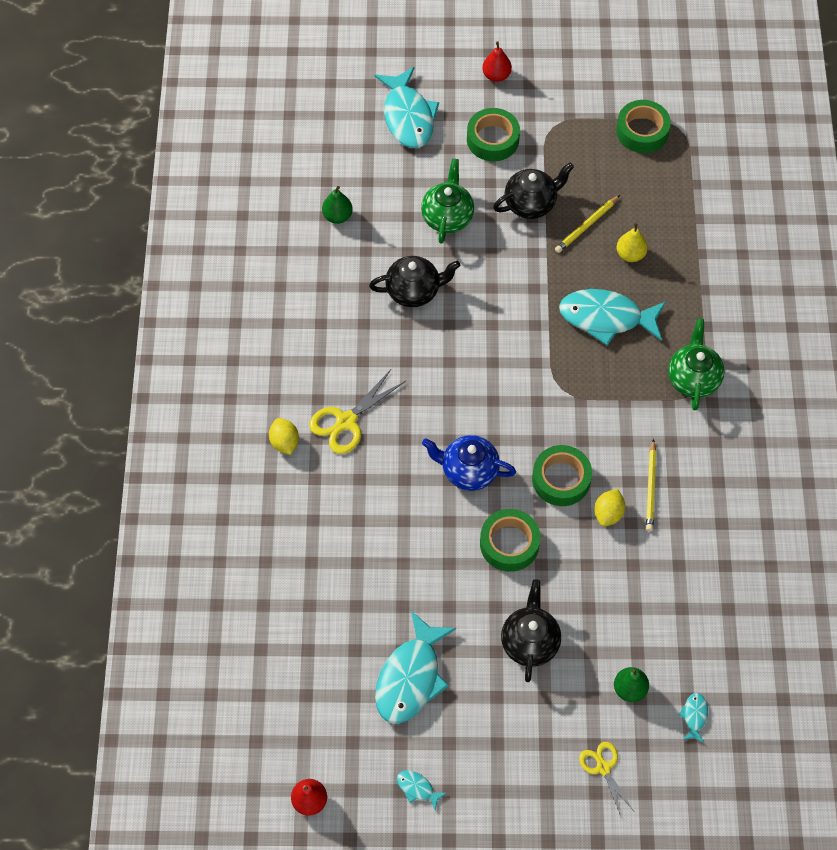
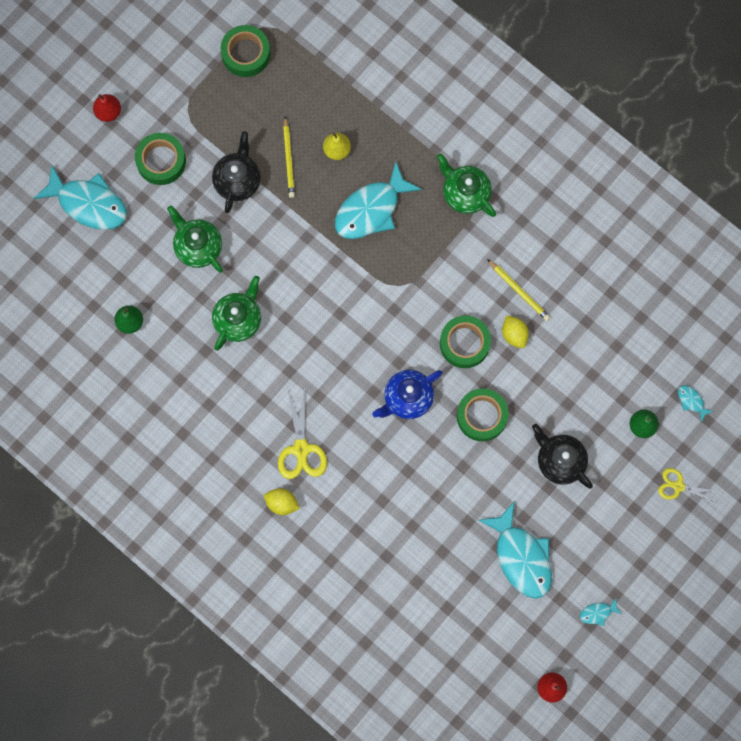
camera: 50 degrees left, 15 degrees up
black teapot [369,256,460,307] -> green teapot [212,276,261,351]

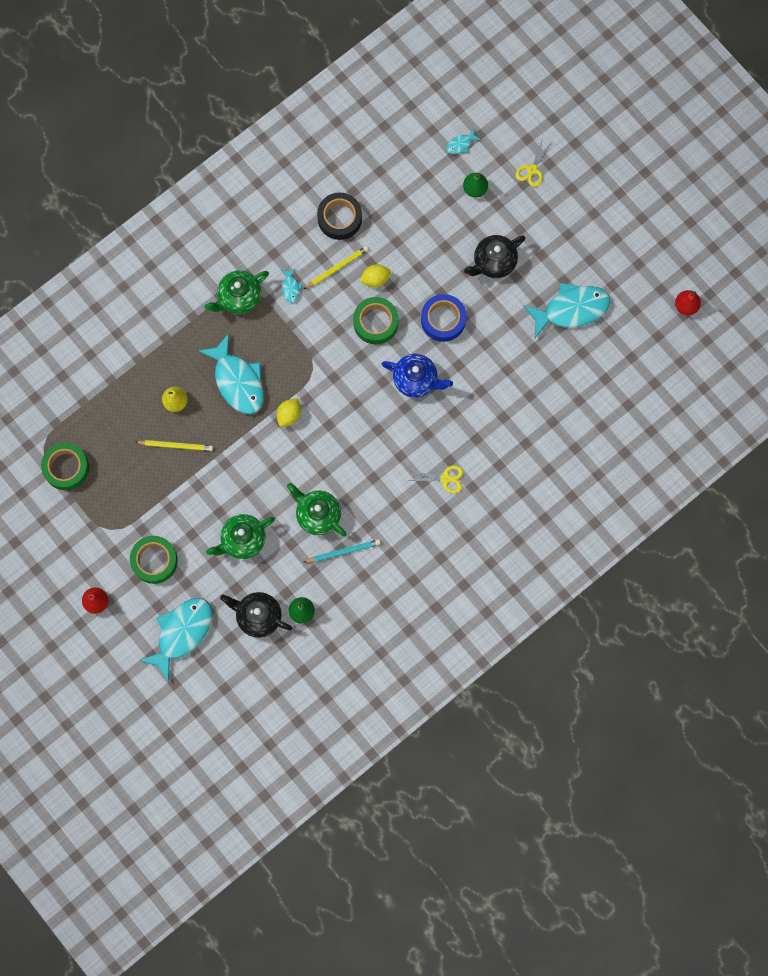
camera: 80 degrees left, 0 degrees up
black teapot [212,132,261,213] -> black teapot moved to [220,592,292,638]
yellow lemon [264,488,300,515] -> yellow lemon moved to [276,398,301,427]
yellow scissors [278,387,327,479] -> yellow scissors [409,465,463,493], size x0.64
blue teapot [372,370,443,419] -> blue teapot turned 45 degrees counterclockwise [382,354,453,398]
green tape [457,388,509,441] -> blue tape [421,294,466,342]
turquoise fish [580,597,622,626] -> turquoise fish moved to [281,268,303,303]
none -> turquoise pencil [304,539,381,563]
none -> black tape [317,192,362,240]

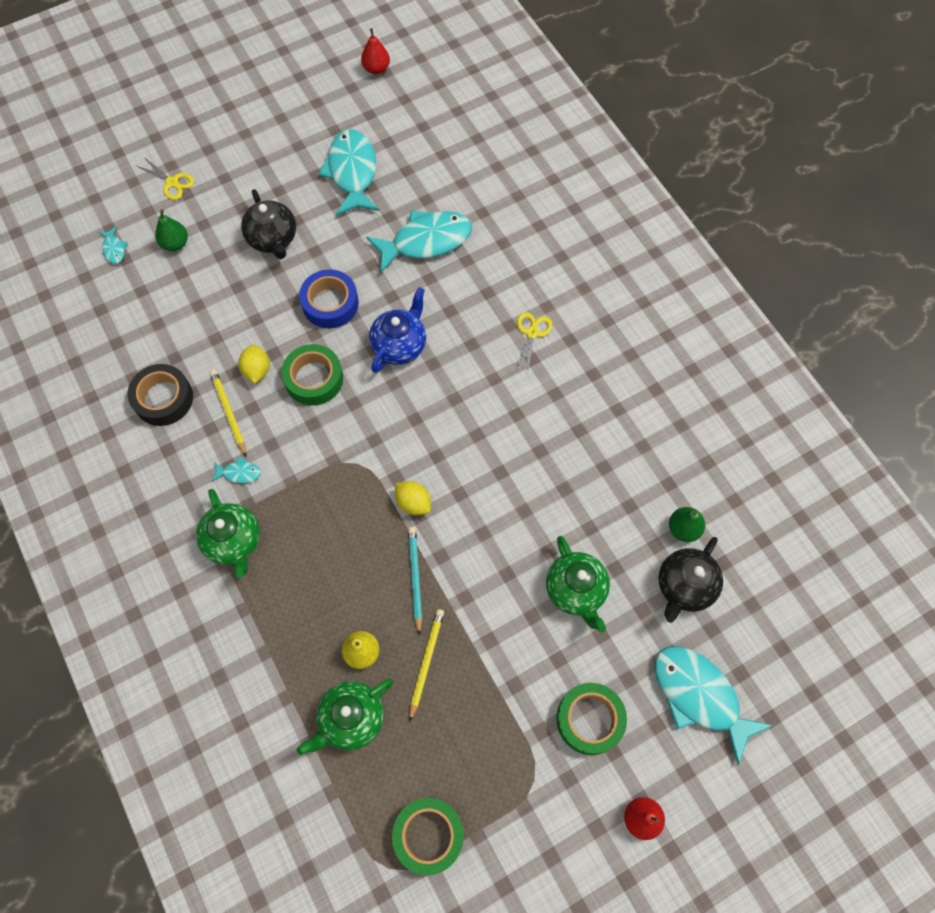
camera: 80 degrees left, 10 degrees down
turquoise fish [198,333,264,414] -> turquoise fish moved to [366,211,472,273]
green teapot [287,483,346,536] -> green teapot moved to [297,679,393,755]
turquoise pencil [304,539,381,563] -> turquoise pencil moved to [408,527,422,635]

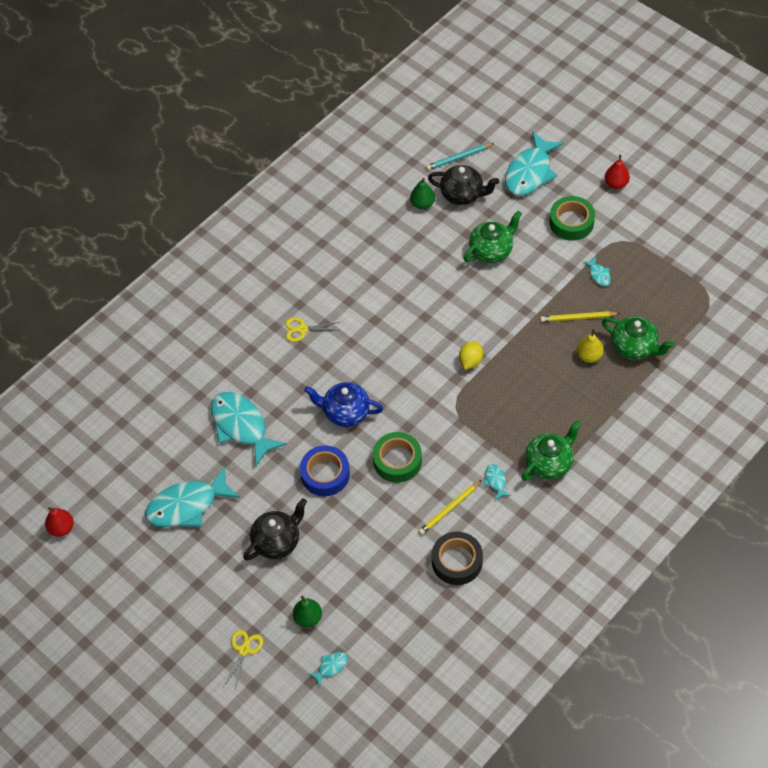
camera: 105 degrees left, 10 degrees down
yellow lemon [239,344,269,383] -> none
green tape [392,798,464,875] -> none
turquoise pencil [408,527,422,635] -> turquoise pencil moved to [426,143,494,170]
none -> turquoise fish [583,257,611,286]

